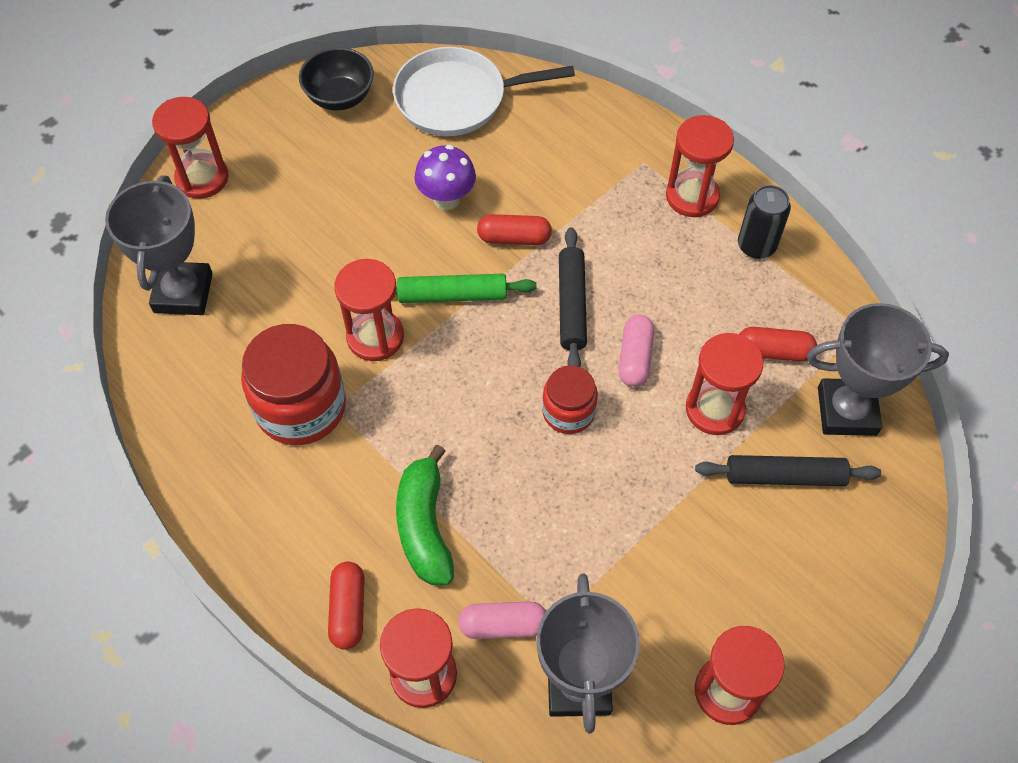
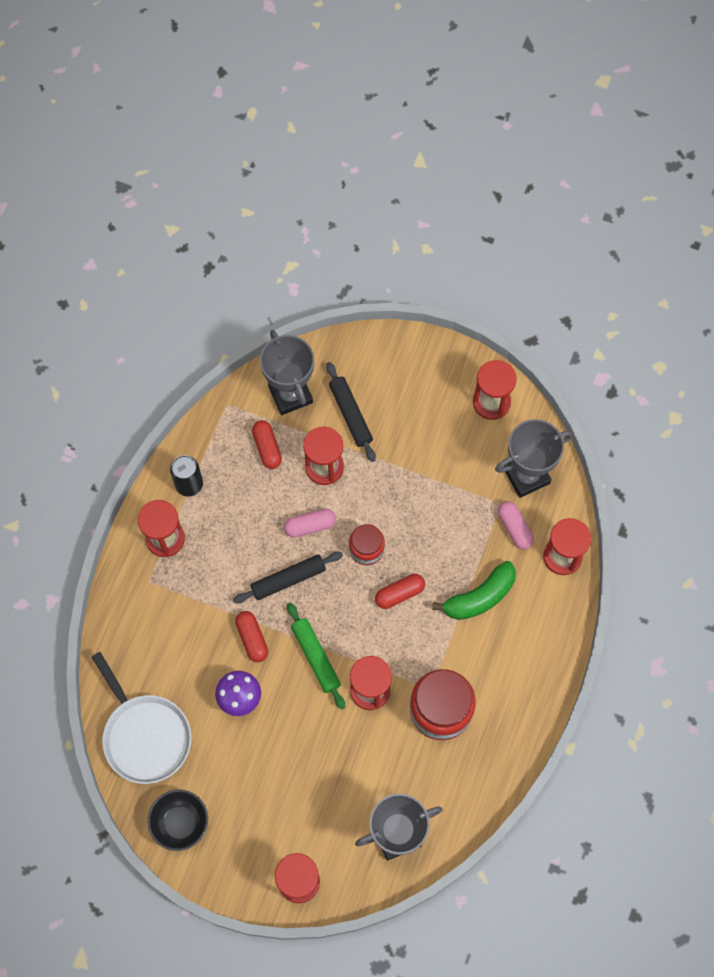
camera: 115 degrees left, 10 degrees up
red capsule [328,561,365,650] -> red capsule moved to [375,574,425,609]

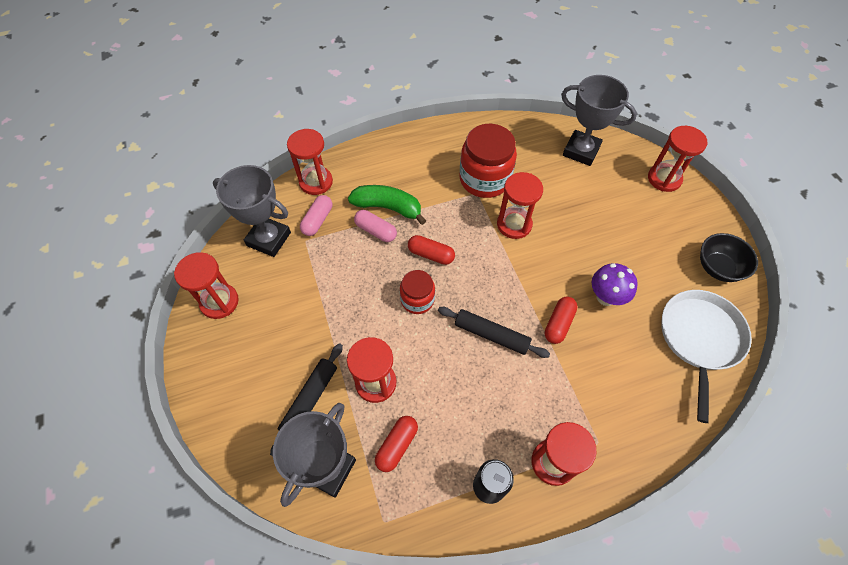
camera: 130 degrees left, 10 degrees down
pink capsule [284,509,336,538] -> pink capsule moved to [354,210,397,242]
green rolling pin [287,603,345,709] -> none

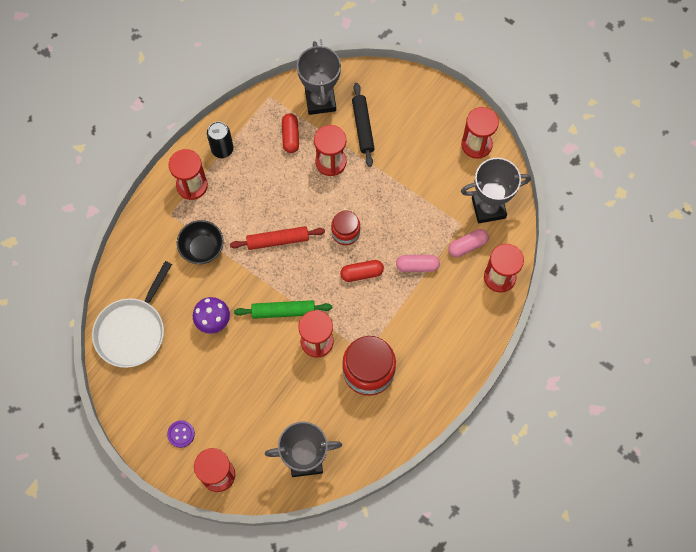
camera: 145 degrees right, 10 degrees up
pink capsule [300,195,332,236] -> pink capsule turned 75 degrees clockwise [448,229,489,257]
green banana [348,185,426,225] -> none
black rolling pin [438,307,550,358] -> red rolling pin [230,226,325,250]
red capsule [545,297,578,344] -> none
white pan [662,290,752,423] -> white pan turned 45 degrees clockwise [92,261,172,368]
black bowl [700,233,758,282] -> black bowl moved to [177,220,224,264]
none -> purple button [167,420,195,448]
none -> green rolling pin [234,300,332,319]

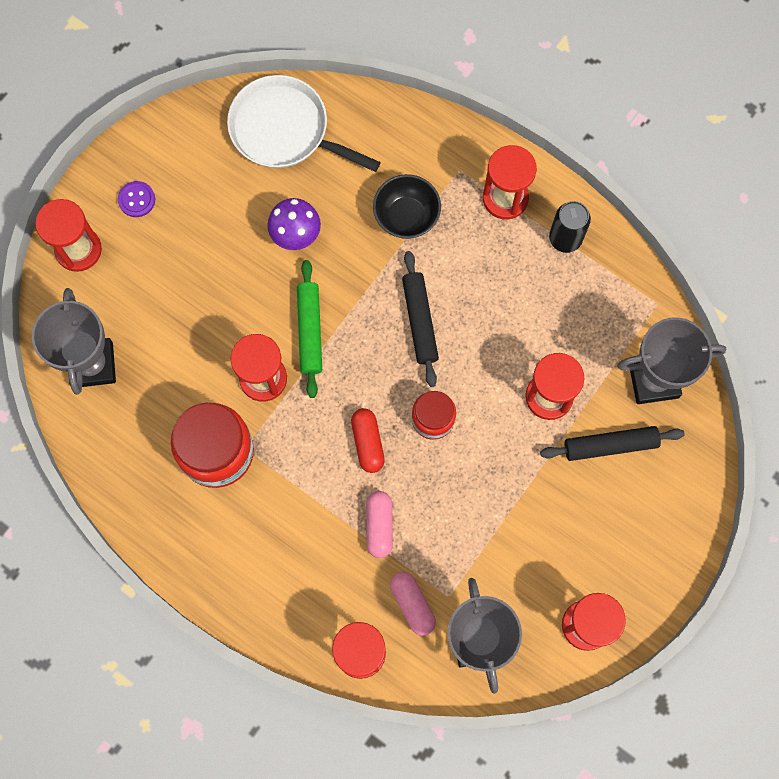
camera: 90 degrees right, 5 degrees up
red rolling pin [230,226,325,250] -> black rolling pin [402,251,439,387]
red capsule [282,113,299,153] -> none

